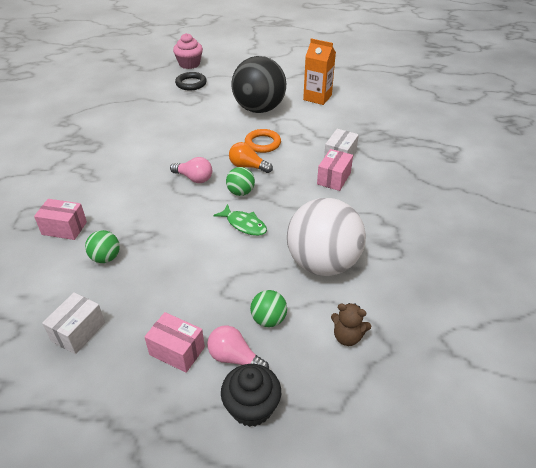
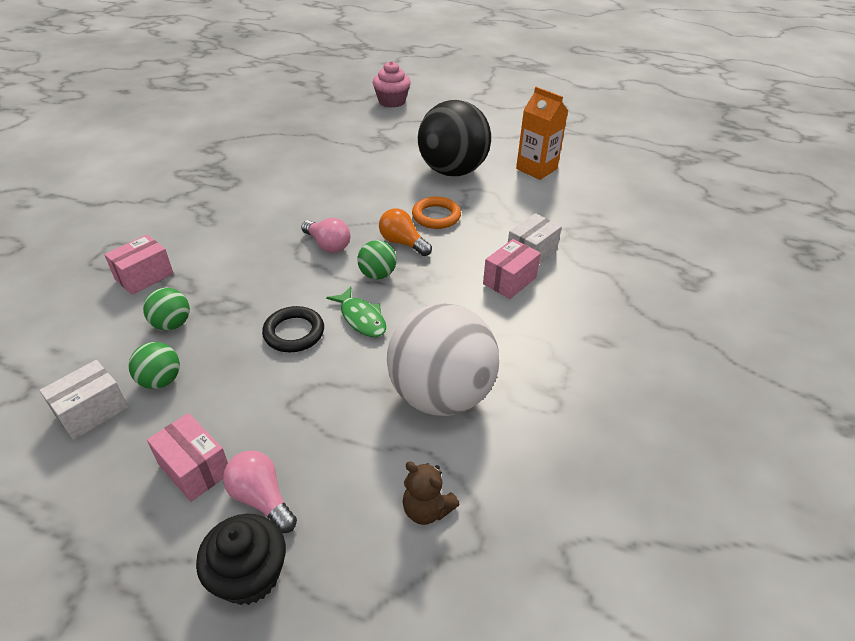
camera: 15 degrees right, 0 degrees up
pink box [34,199,87,240] -> pink box turned 75 degrees counterclockwise [104,234,174,295]
black ring [175,72,207,90] -> black ring moved to [262,306,324,352]
green ball [250,290,287,327] -> green ball moved to [129,342,180,389]

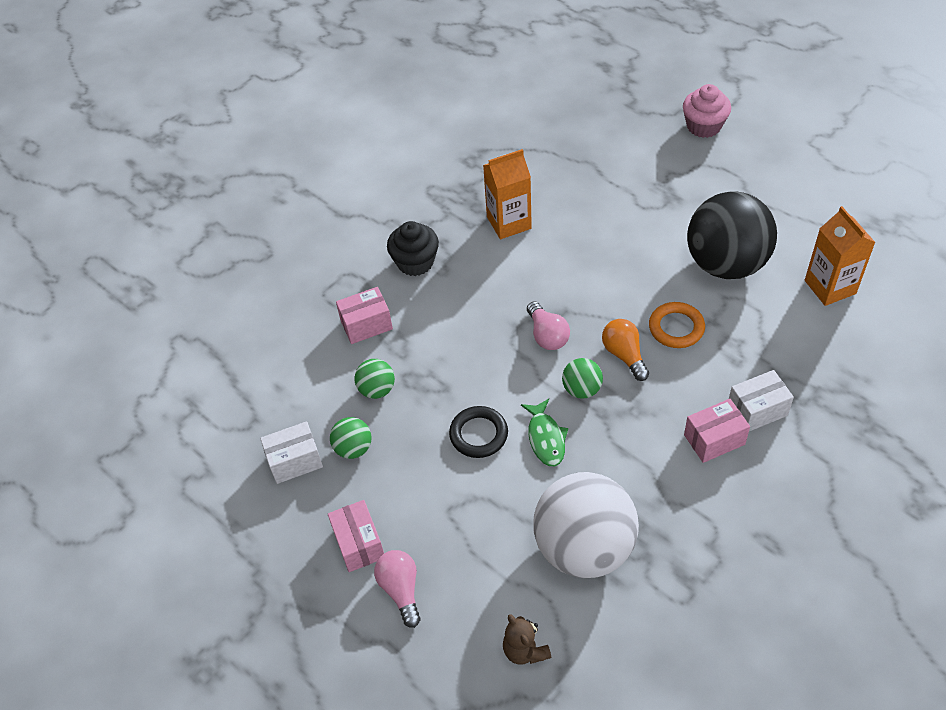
camera: 30 degrees right, 10 degrees up
black cupcake [196,514,286,605] -> black cupcake moved to [387,221,439,276]
none -> orange carton [483,149,532,239]

